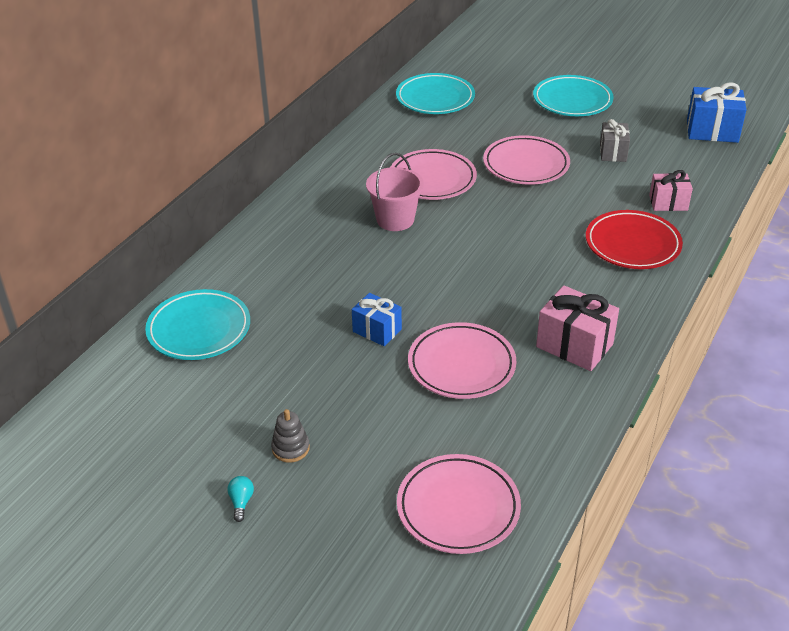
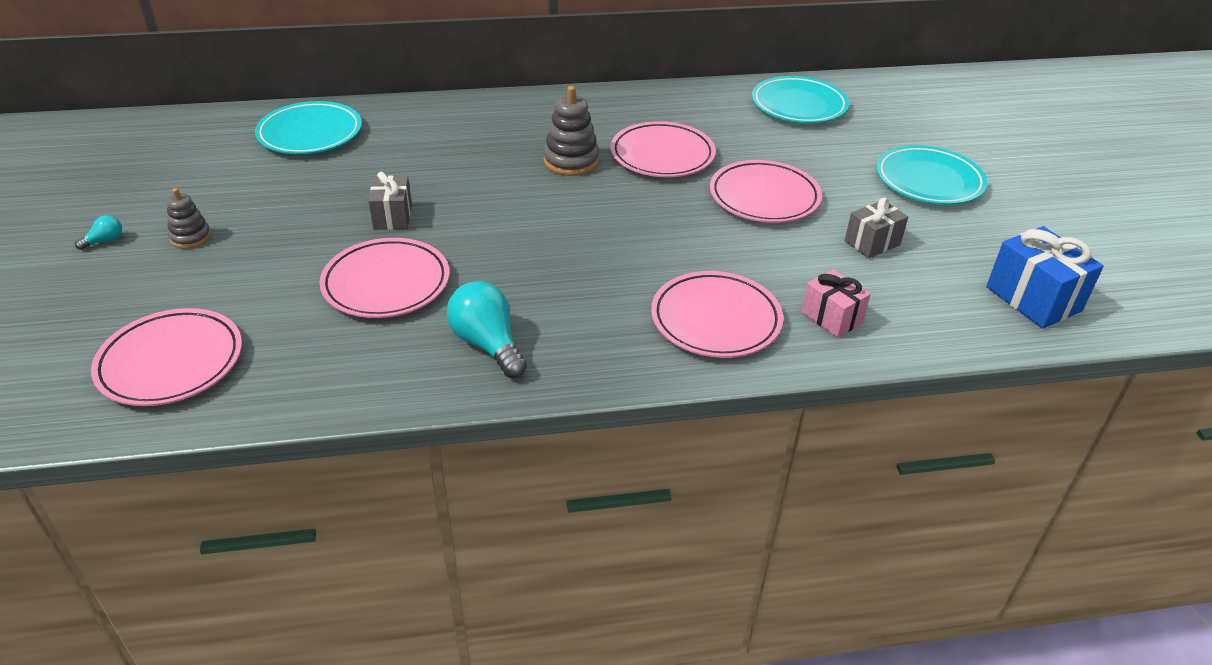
camera: 50 degrees right, 0 degrees up
blue gift [352,293,402,346] -> grey gift [368,172,412,230]
pink bucket [366,153,424,231] -> grey stacking toy [543,86,599,176]
pink gift [536,285,619,371] -> turquoise light bulb [447,281,527,378]
red plate [586,210,683,269] -> pink plate [651,271,783,358]

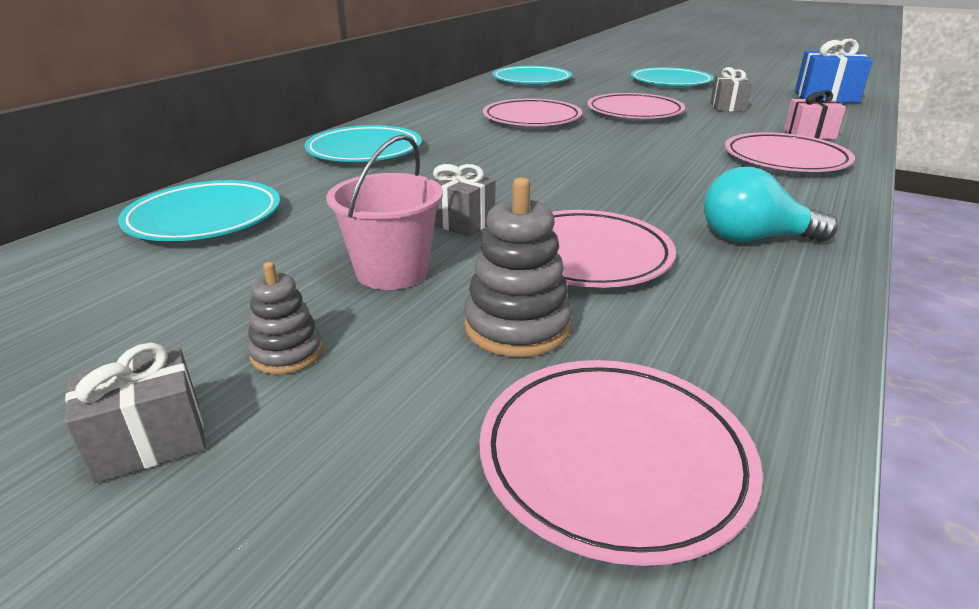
camera: 50 degrees left, 10 degrees down
turquoise light bulb [75,215,122,250] -> grey gift [65,343,206,484]
grey stacking toy [543,86,599,176] -> grey stacking toy moved to [464,177,572,357]
none -> turquoise plate [304,125,422,162]
none -> pink bucket [326,134,443,290]

